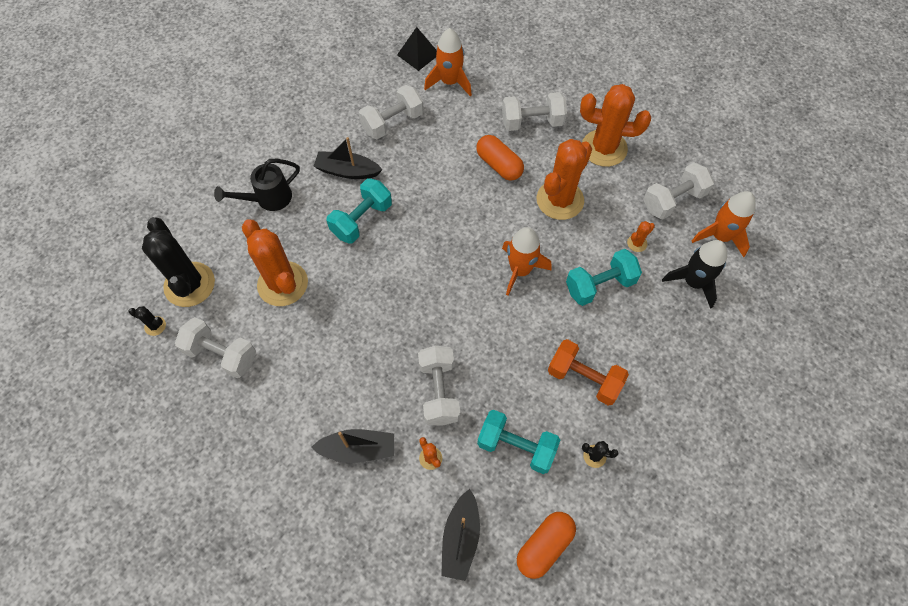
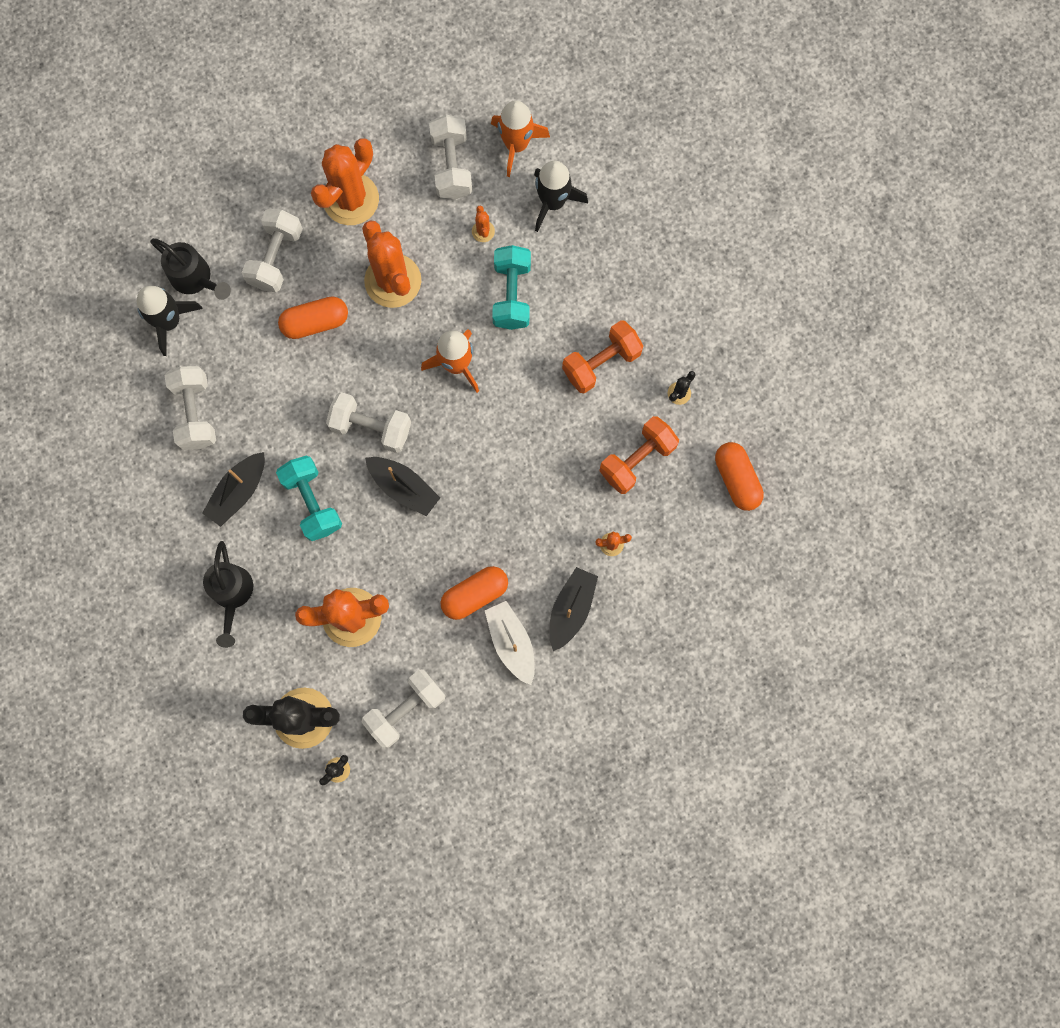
camera: 65 degrees left, 15 degrees up
black pyramid [397,27,437,71] -> none
white dumbbell [418,346,460,426] -> white dumbbell moved to [326,392,411,453]
orange rocket [424,28,472,96] -> black rocket [137,286,203,356]
black boat [441,489,480,581] -> black boat moved to [365,457,440,516]
turquoise dumbbell [477,410,560,474] -> orange dumbbell [600,416,679,494]
none -> black watering can [150,238,231,300]
none -> orange capsule [441,566,508,620]
none -> white boat [485,601,535,685]

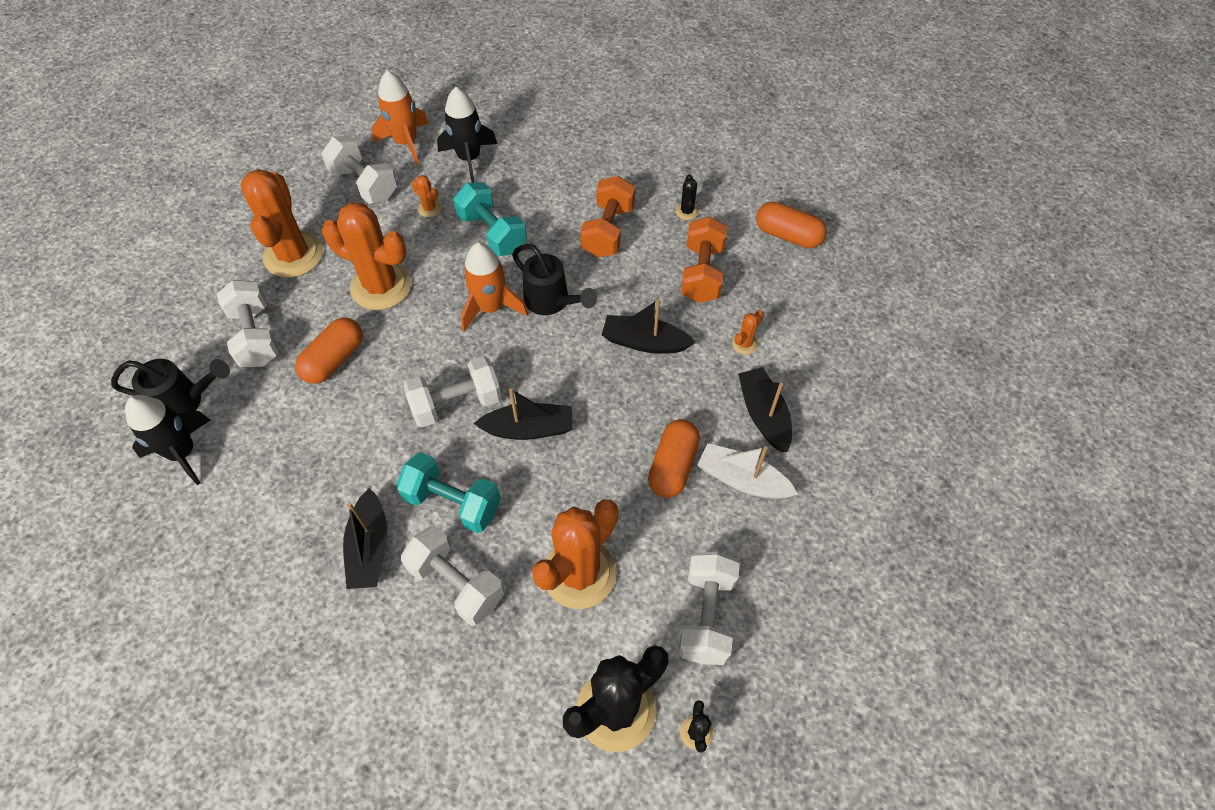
camera: 40 degrees left, 20 degrees down
white dumbbell [164,366,216,450] -> white dumbbell moved to [401,526,504,626]
black watering can [203,541,253,648] -> black watering can moved to [512,244,597,315]
none -> black boat [602,299,695,354]

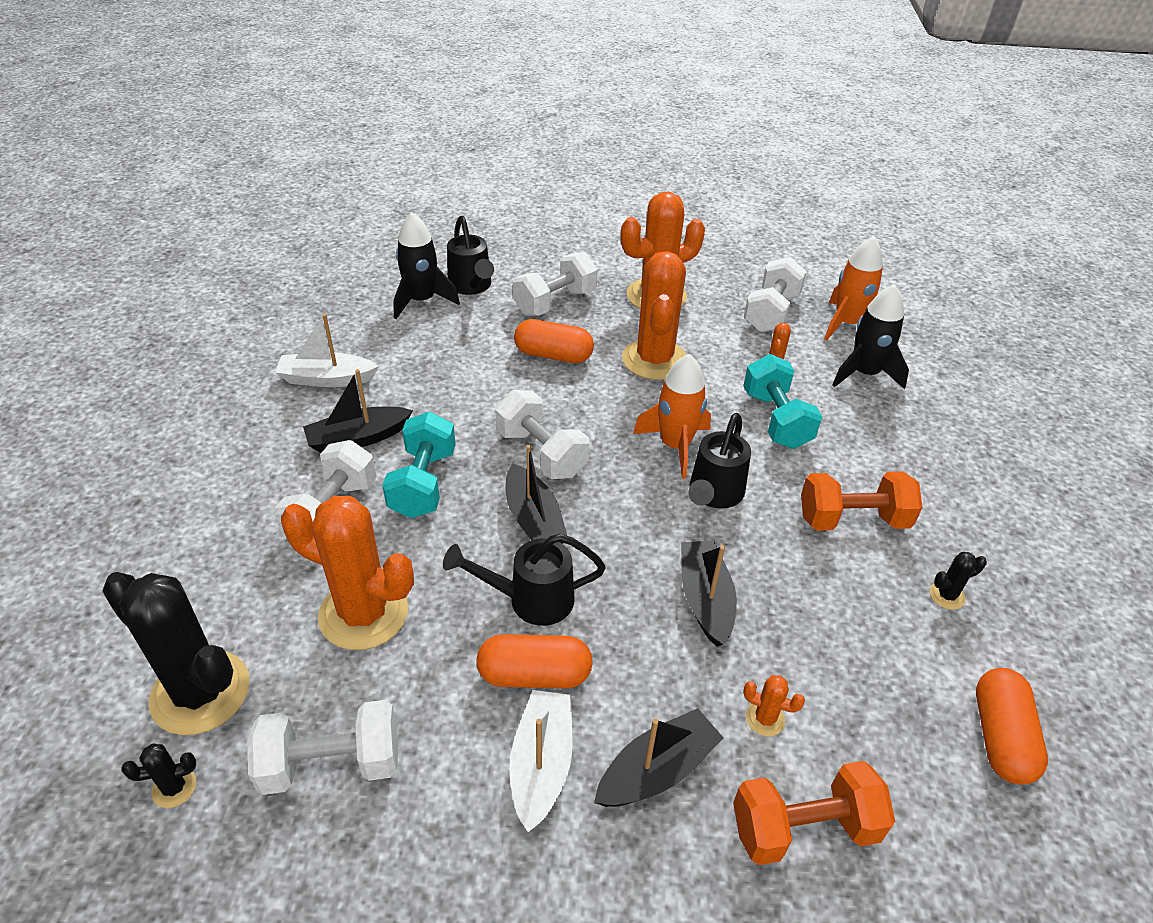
camera: 70 degrees right, 15 degrees down
turquoise dumbbell [453,182,527,256] -> turquoise dumbbell turned 45 degrees counterclockwise [743,354,822,449]
orange dumbbell [681,216,727,303] -> orange dumbbell moved to [733,761,895,865]
none -> white boat [275,314,379,387]
none -> black watering can [443,533,606,626]

